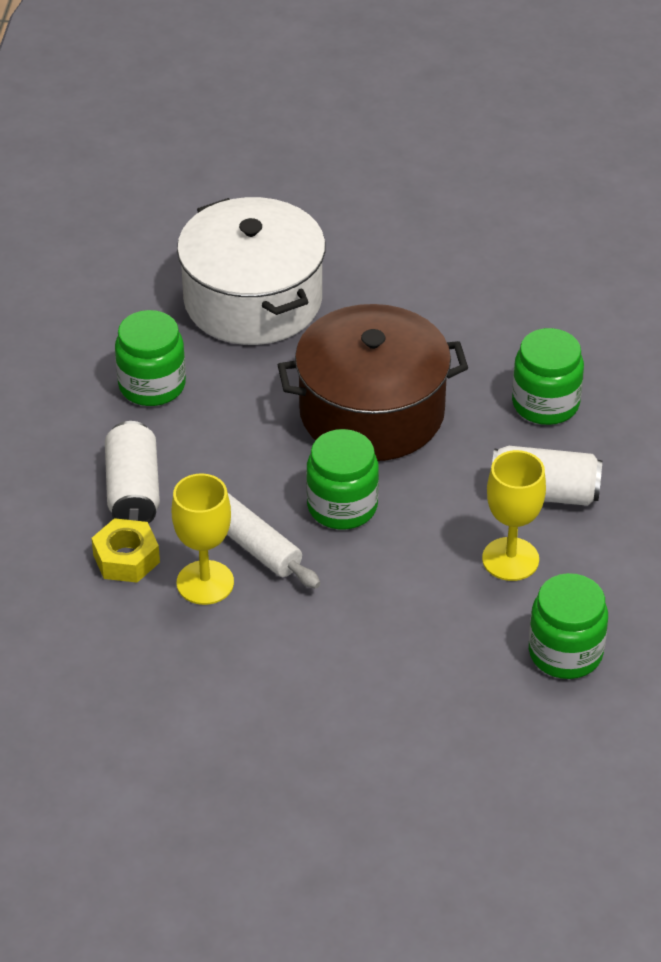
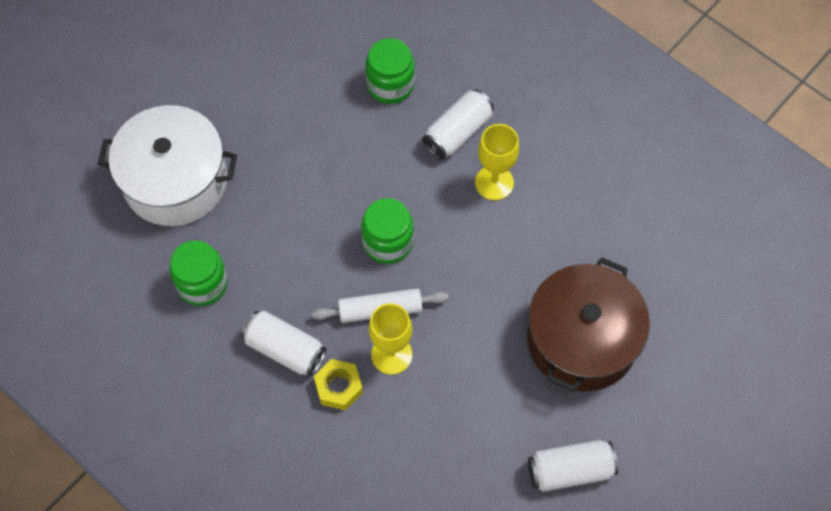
camera: 55 degrees left, 20 degrees up
brown pot [278,304,468,461] -> brown pot moved to [527,257,650,392]
green jar [529,573,608,679] -> none
none -> white can [528,440,618,492]

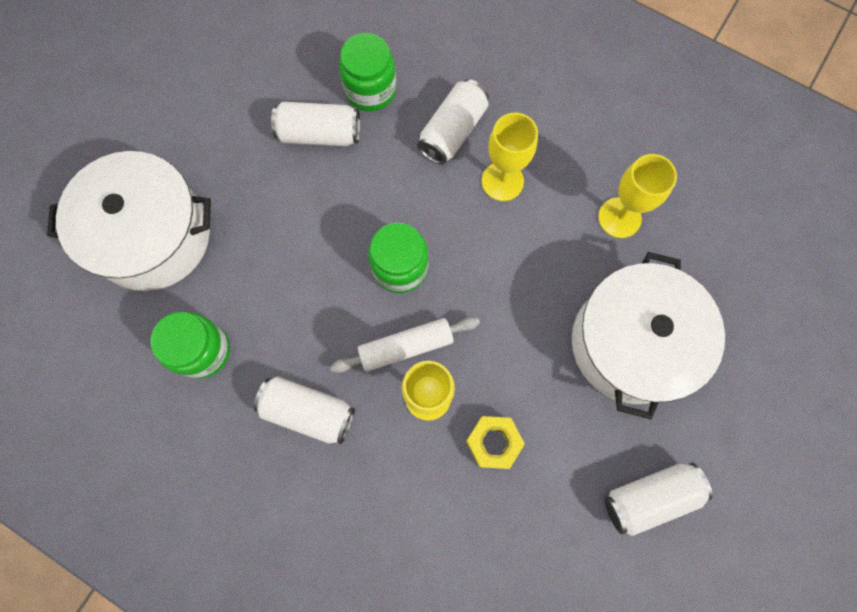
camera: 10 degrees left, 10 degrees up
yellow nut [314,359,363,410] -> yellow nut moved to [466,416,525,469]
brown pot [527,257,650,392] -> white pot [572,252,725,420]
none -> white can [271,102,360,146]
none -> yellow goblet [598,154,677,238]

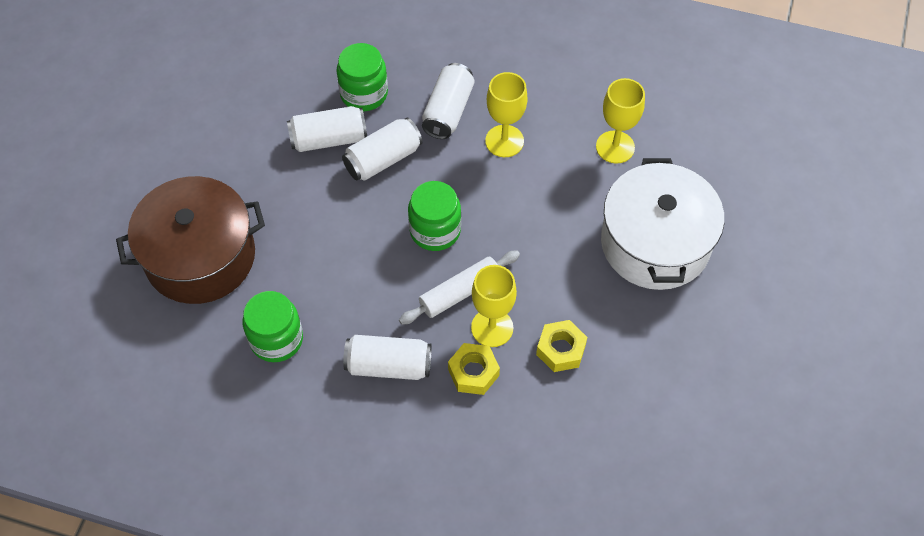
camera: 15 degrees left, 15 degrees down
white pot [47,151,211,291] -> brown pot [116,176,265,304]
white can [605,463,713,536] -> white can moved to [342,117,423,181]
none -> yellow nut [448,343,500,395]

